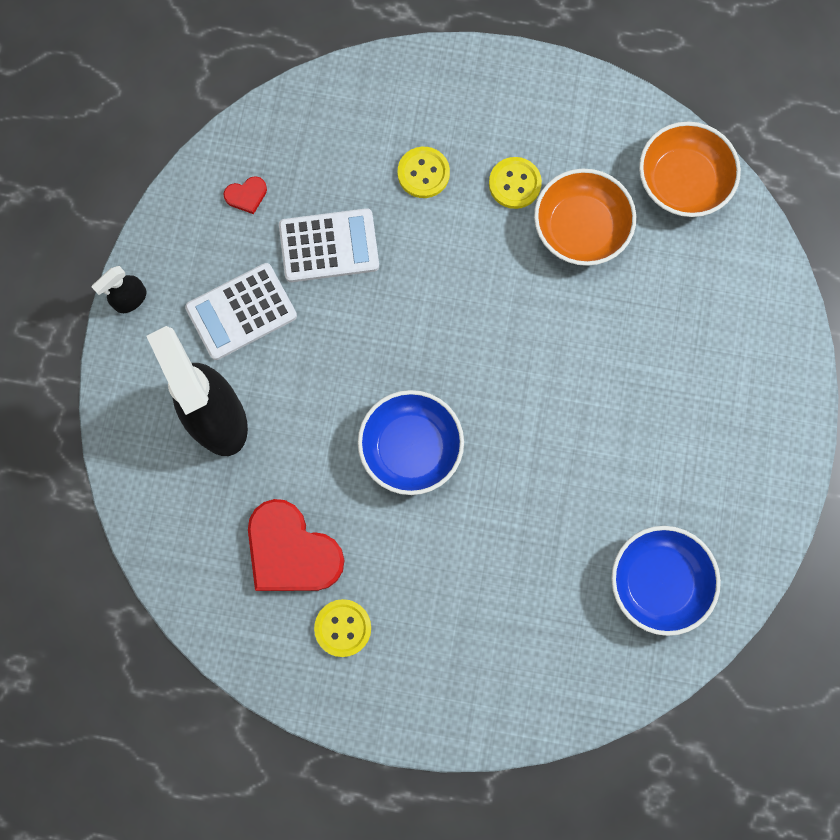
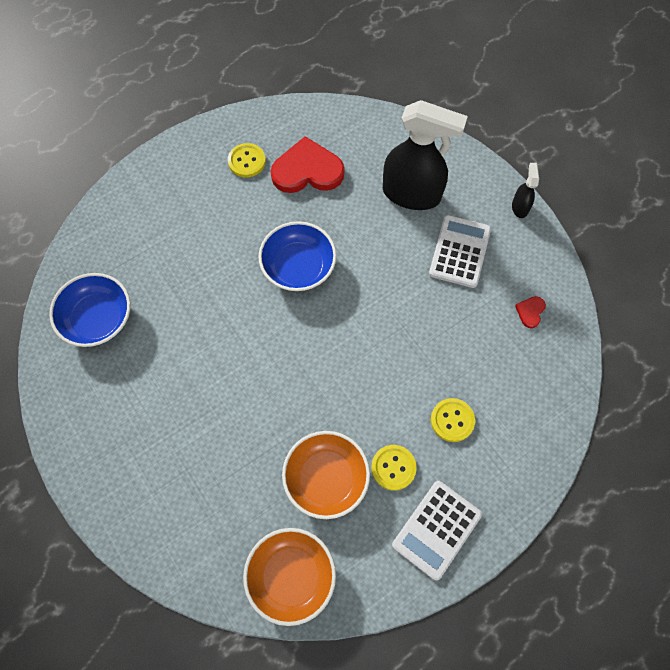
camera: 135 degrees right, 10 degrees down
white calculator [279,208,379,282] -> white calculator moved to [392,481,482,580]

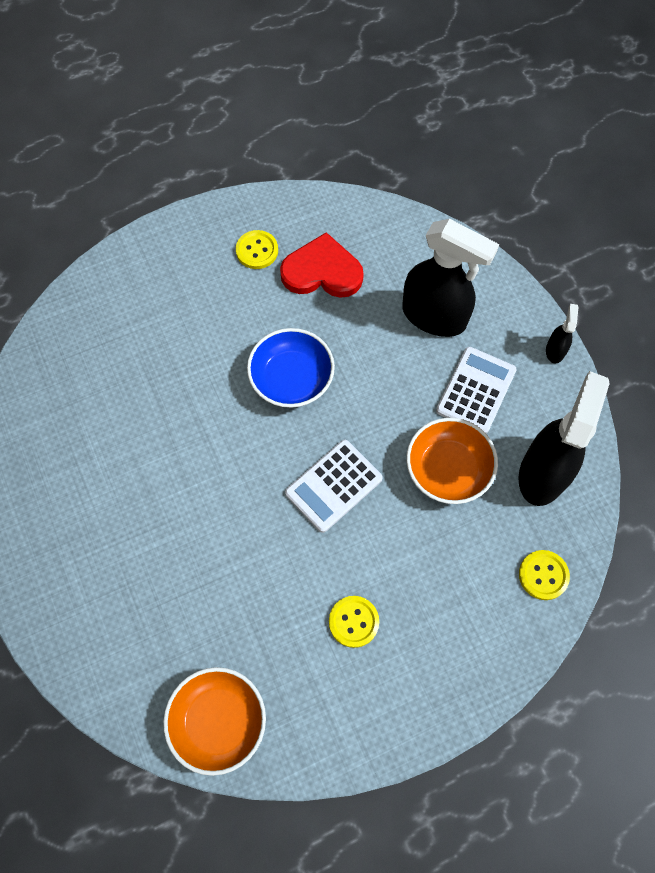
camera: 10 degrees right, 0 degrees up
blue bowl [49,273,130,347] -> none
orange bowl [282,431,370,519] -> orange bowl moved to [406,418,498,504]
white calculator [392,481,482,580] -> white calculator moved to [285,440,383,533]
yellow button [431,398,475,442] -> yellow button moved to [519,550,570,600]
red heart [515,296,546,328] -> black spray bottle [519,371,610,506]

